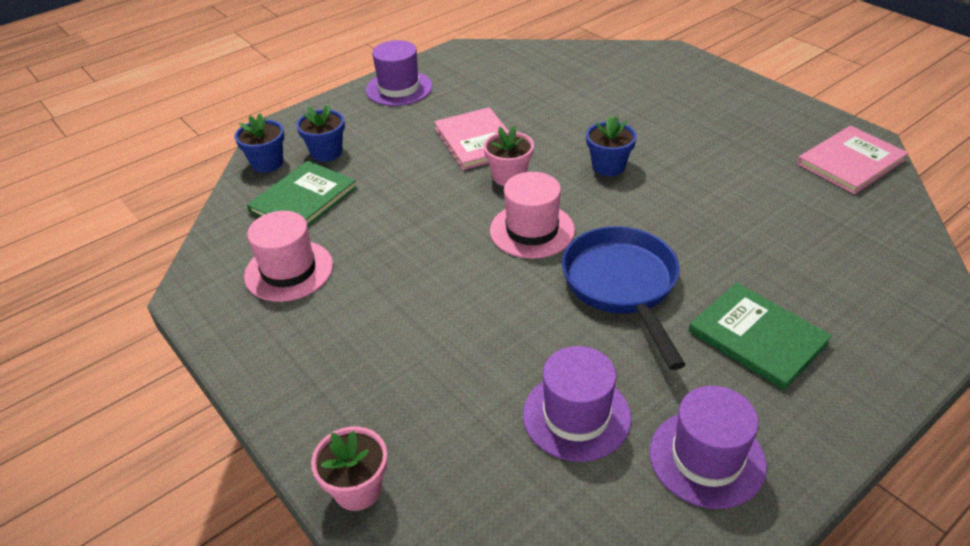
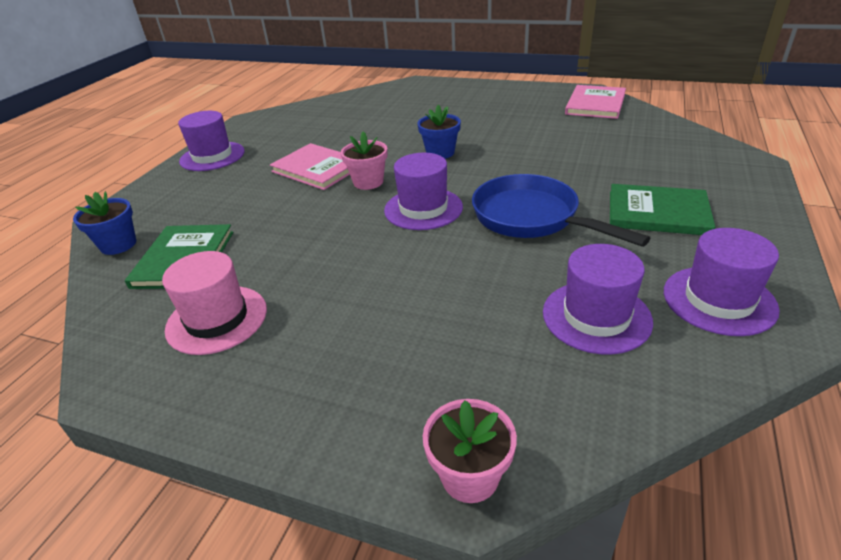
camera: 30 degrees left, 5 degrees down
blue flower pot [296,105,345,162] -> none
pink hat [490,172,575,259] -> purple hat [384,153,463,230]

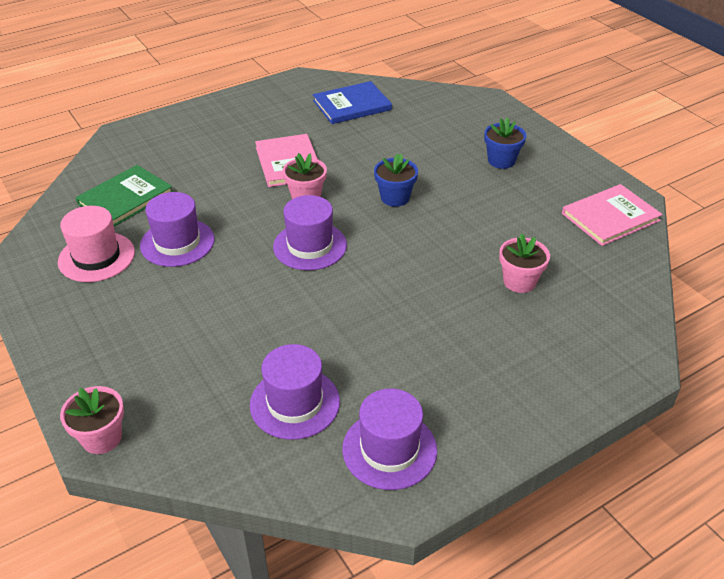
camera: 35 degrees right, 5 degrees up
blue flower pot [73,191,136,255] -> blue flower pot moved to [484,117,526,169]
purple hat [178,111,245,171] -> purple hat moved to [140,192,214,267]
blue pan [472,174,650,247] -> none
green book [610,184,715,235] -> none
none -> blue book [313,81,392,124]
none -> pink flower pot [499,233,550,293]

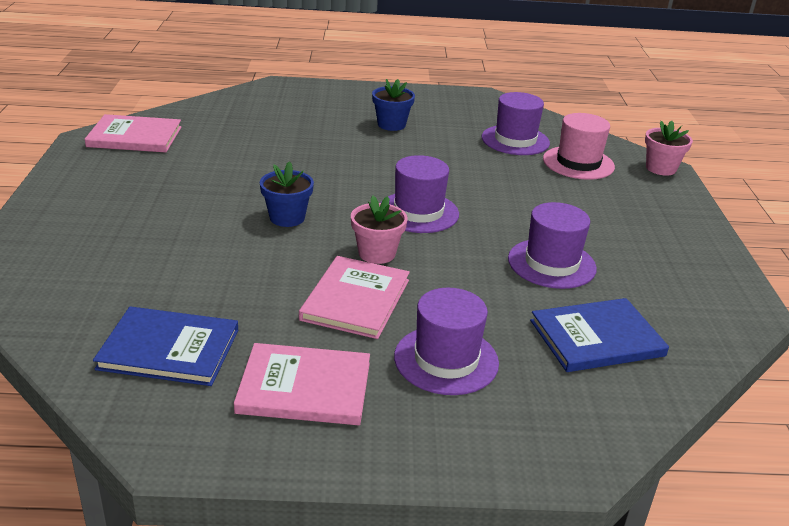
camera: 150 degrees left, 10 degrees down
pink hat [58,206,135,282] -> pink hat moved to [543,113,615,180]
green book [76,165,173,227] -> blue book [530,298,669,372]
purple hat [342,388,437,490] -> purple hat moved to [394,288,499,395]
blue flower pot [484,117,526,169] -> blue flower pot moved to [372,79,415,131]
pink flower pot [499,233,550,293] -> none
none -> pink book [234,343,370,425]

